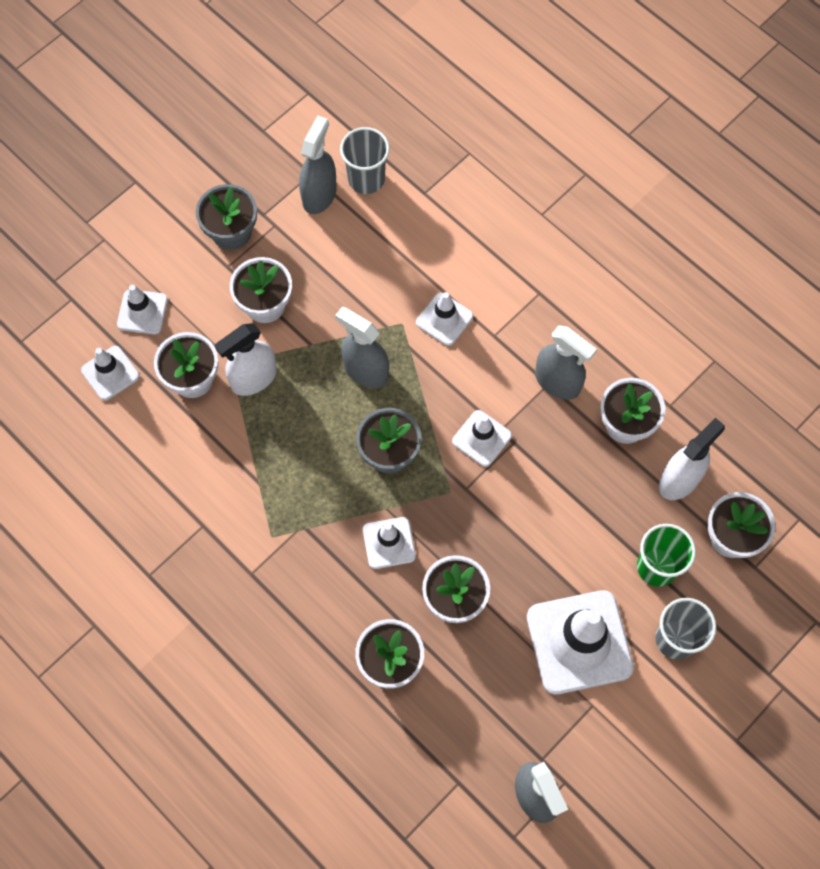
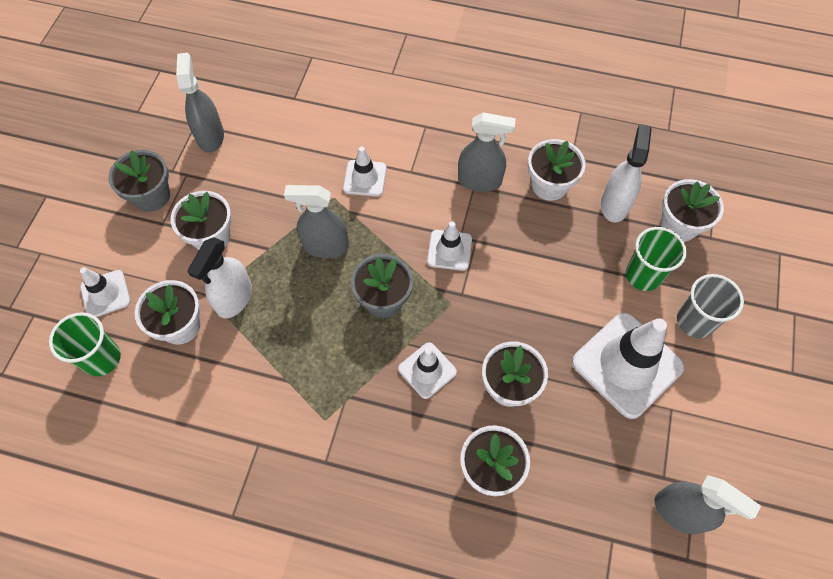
camera: 30 degrees left, 5 degrees down
white traffic cone [81,346,140,401] -> green cup [49,312,121,376]
grey cup [340,127,390,194] -> none

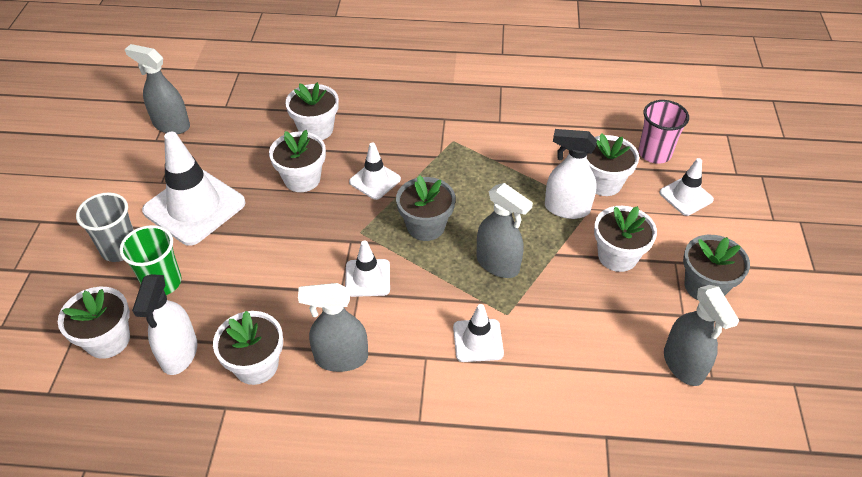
camera: 170 degrees right, 15 degrees down
green cup [49,312,121,376] -> pink cup [638,100,689,164]
white spray bottle [187,237,252,318] -> white spray bottle turned 90 degrees counterclockwise [545,129,597,219]
grey spray bottle [284,185,349,258] -> grey spray bottle turned 45 degrees clockwise [476,183,533,278]

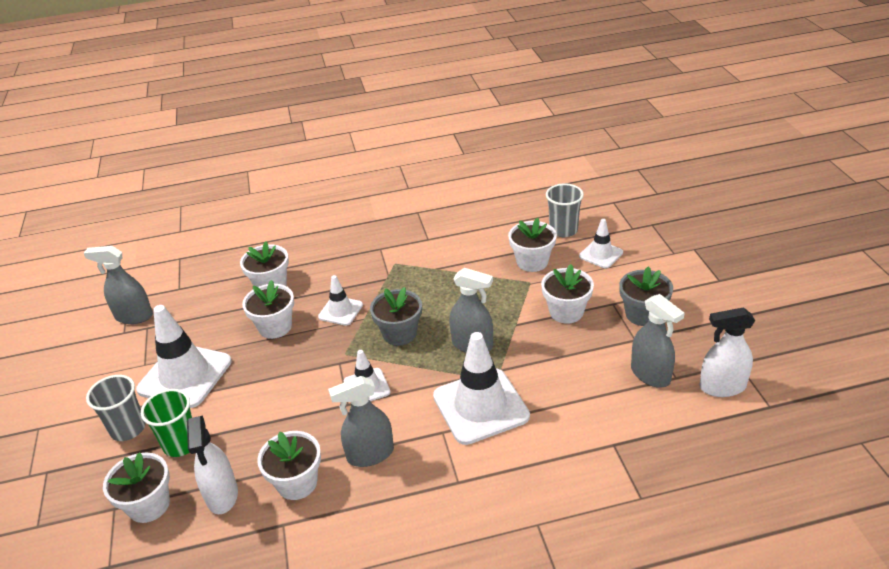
camera: 15 degrees left, 10 degrees down
white traffic cone [453,304,504,362] -> white traffic cone [433,332,530,445], size x1.89
white spray bottle [545,129,597,219] -> white spray bottle moved to [699,307,755,397]
pink cup [638,100,689,164] -> grey cup [546,183,584,237]

